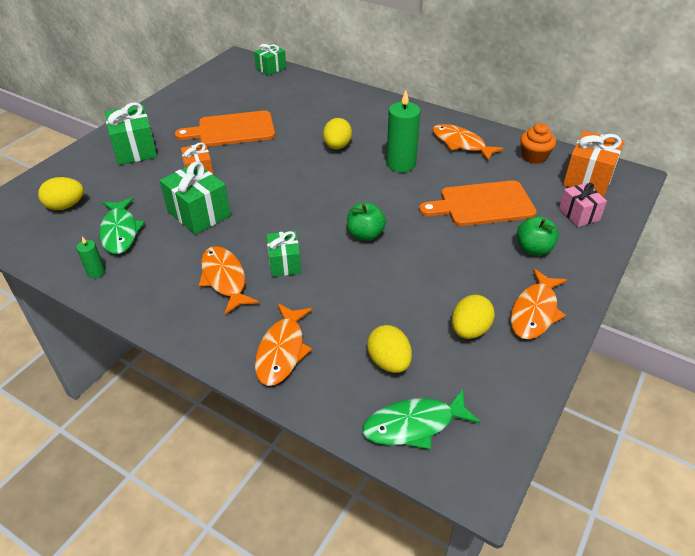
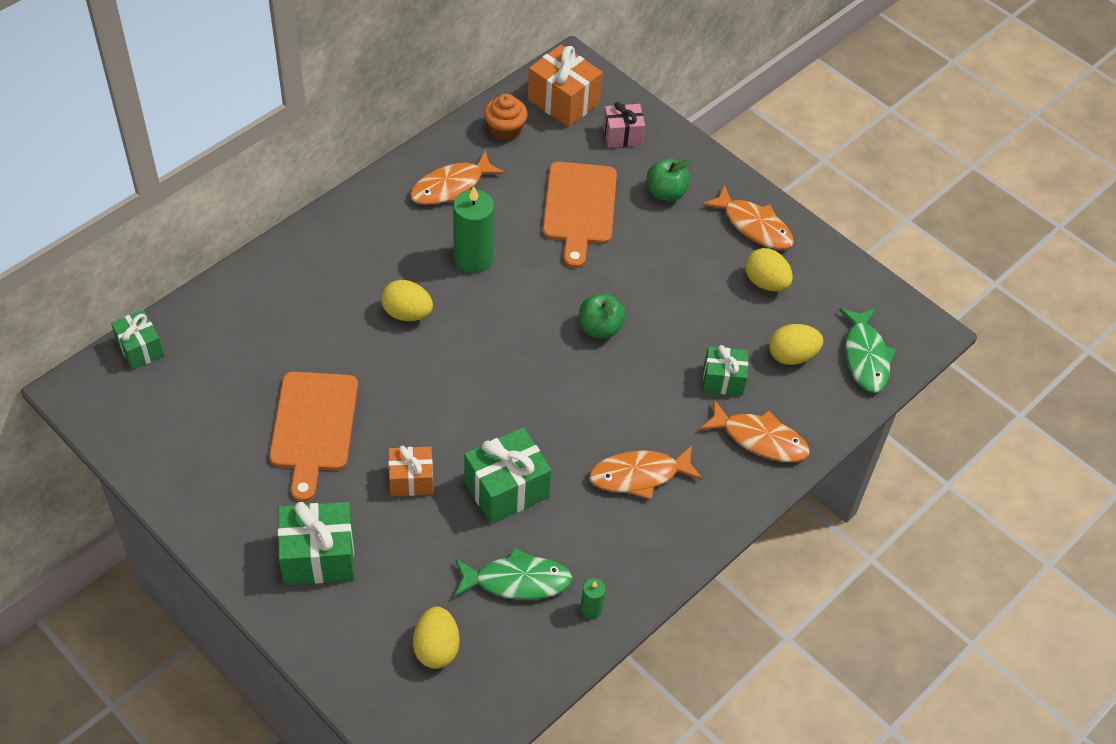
camera: 80 degrees left, 10 degrees up
green gift [267,231,301,277] -> green gift moved to [703,345,748,396]

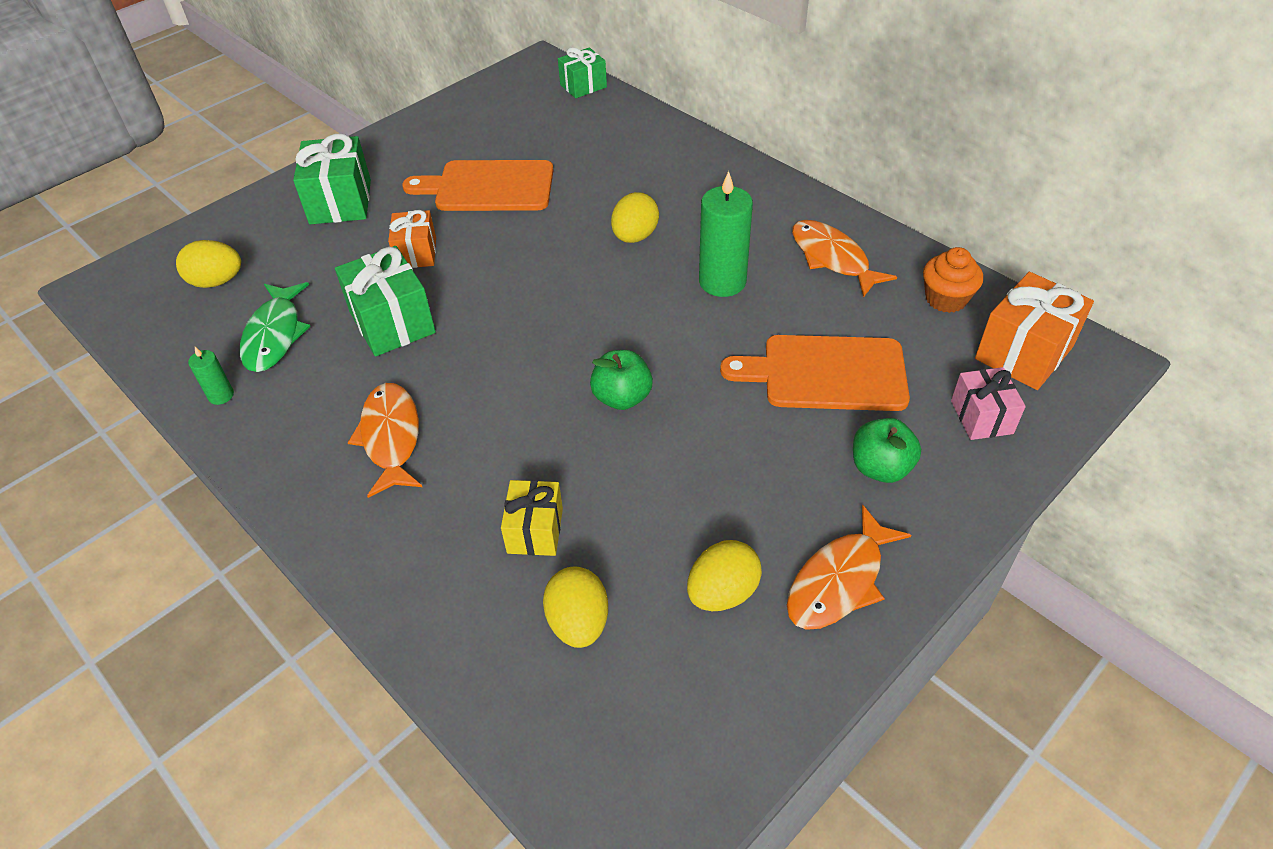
camera: 95 degrees right, 5 degrees down
orange fish [699,400,810,462] -> none
green gift [703,345,748,396] -> yellow gift [501,480,563,556]
green fish [839,308,897,393] -> none

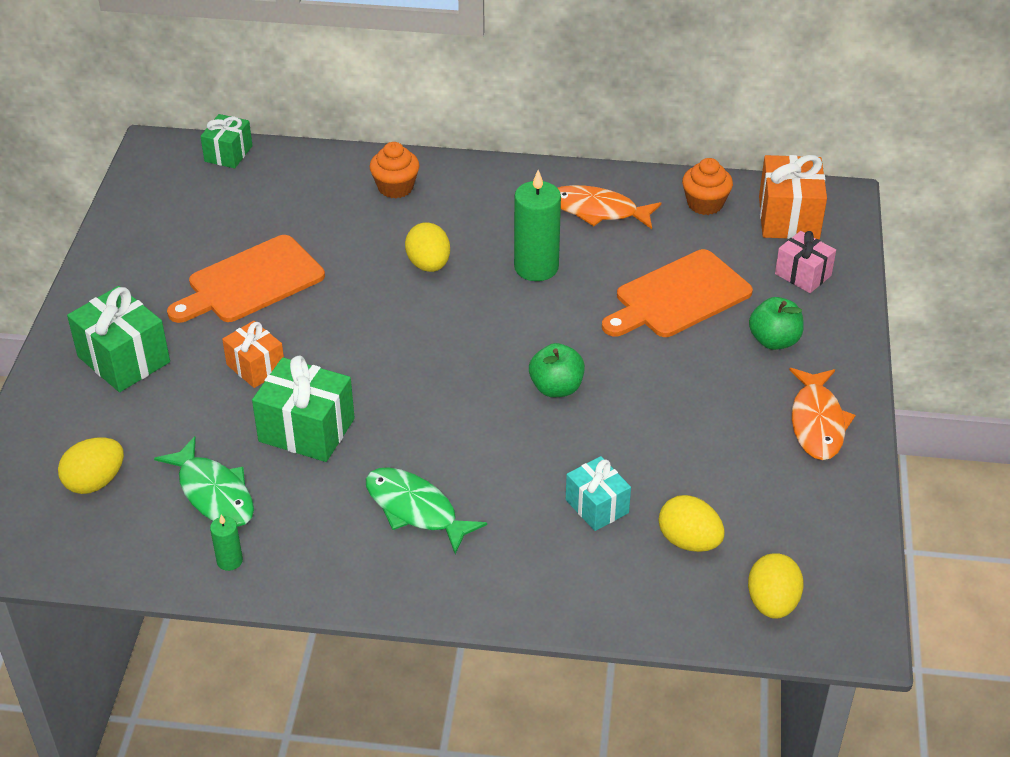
camera: 40 degrees left, 5 degrees down
orange fish [347,383,422,498] -> green fish [366,467,487,554]
yellow gift [501,480,563,556] -> turquoise gift [566,456,631,531]
yellow egg [687,540,762,611] -> yellow egg moved to [748,553,803,619]
none -> orange cupcake [370,142,419,198]

